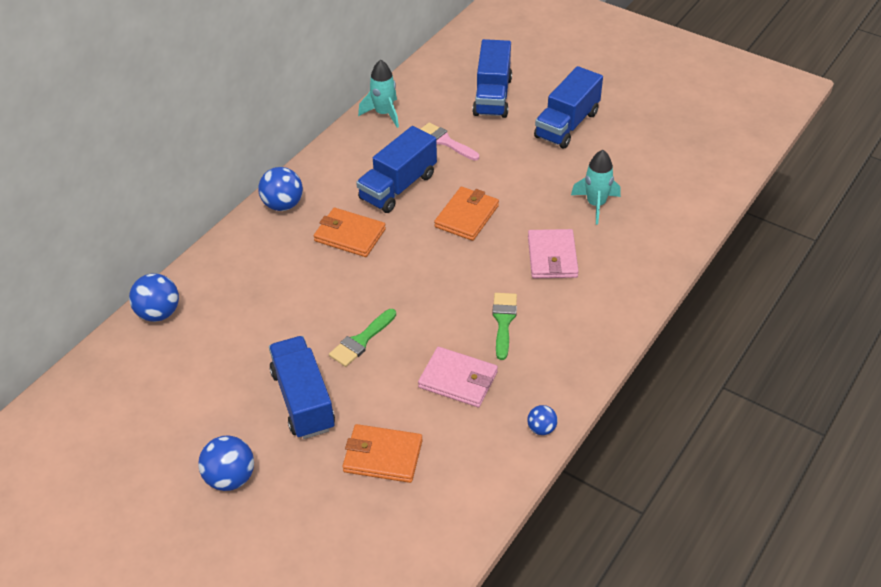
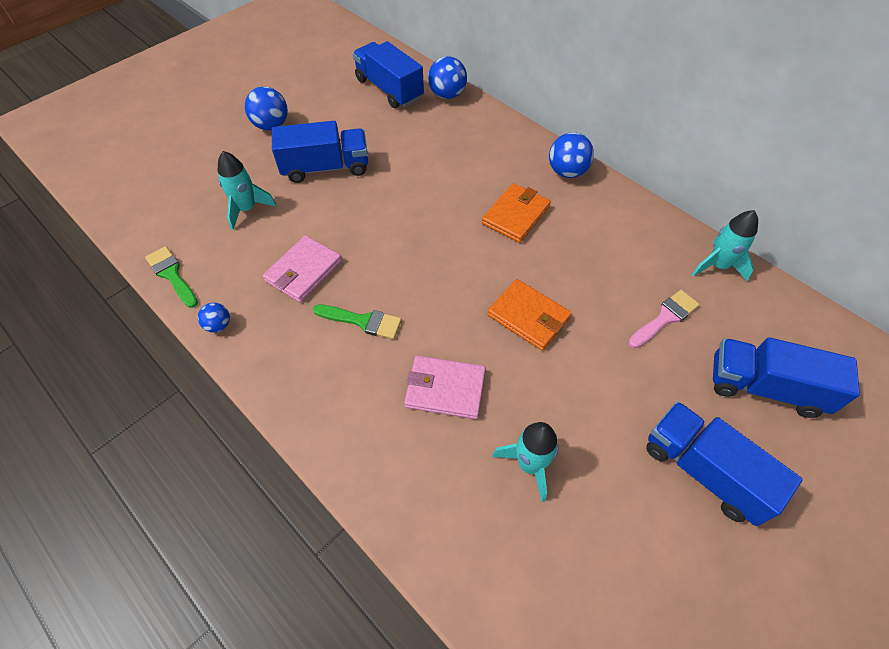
camera: 100 degrees right, 10 degrees up
green brush [329,309,396,367] -> green brush moved to [145,246,198,308]
orange wallet [342,424,423,483] -> turquoise rocket [218,151,276,230]
blue truck [356,126,437,213] -> blue truck moved to [353,41,424,108]

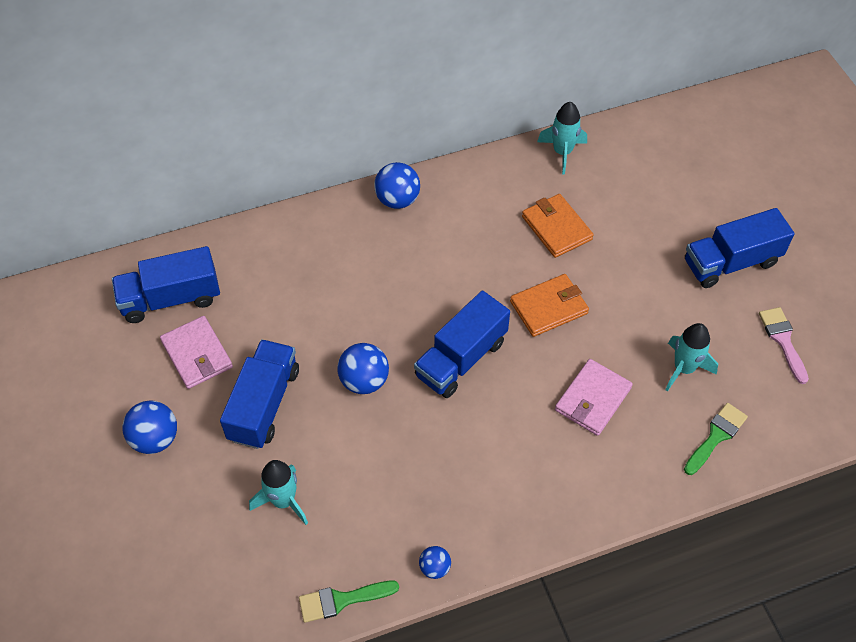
camera: 65 degrees left, 0 degrees up
pink wallet [263,235,342,303] -> pink wallet moved to [160,316,233,389]
green brush [313,304,402,339] -> green brush moved to [684,403,748,475]
blue ball [428,56,467,99] -> blue ball moved to [337,343,389,394]
orange wallet [482,183,551,243] -> orange wallet moved to [522,194,594,258]
pink brush [628,290,700,348] -> pink brush moved to [759,307,809,384]
blue truck [713,337,860,418] -> blue truck moved to [414,291,510,398]

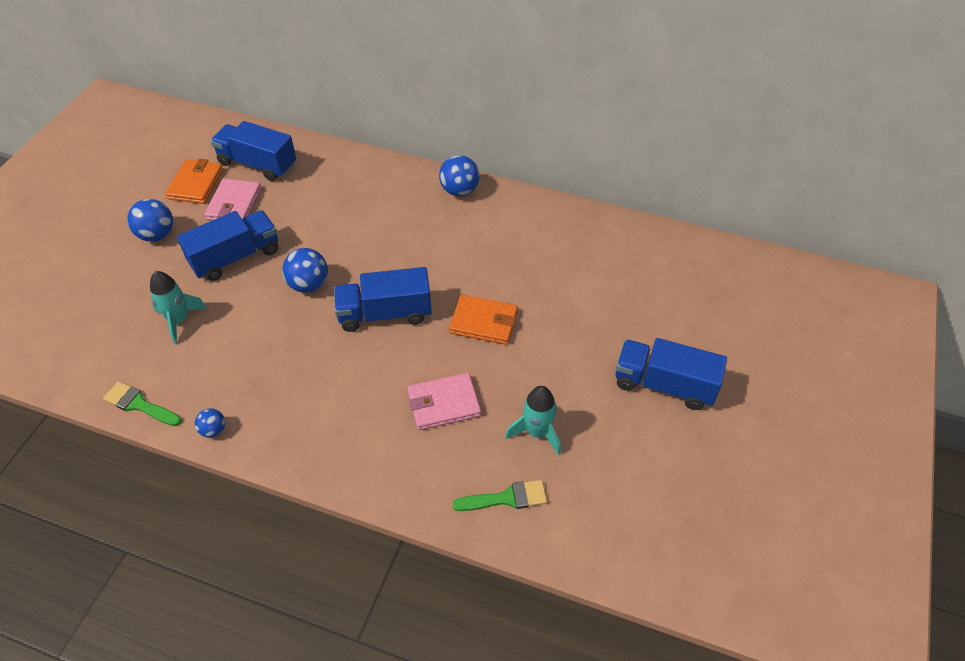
camera: 40 degrees right, 5 degrees down
orange wallet [522,194,594,258] -> orange wallet moved to [165,159,223,204]
turquoise rocket [537,102,587,175] -> none
pink brush [759,307,809,384] -> none

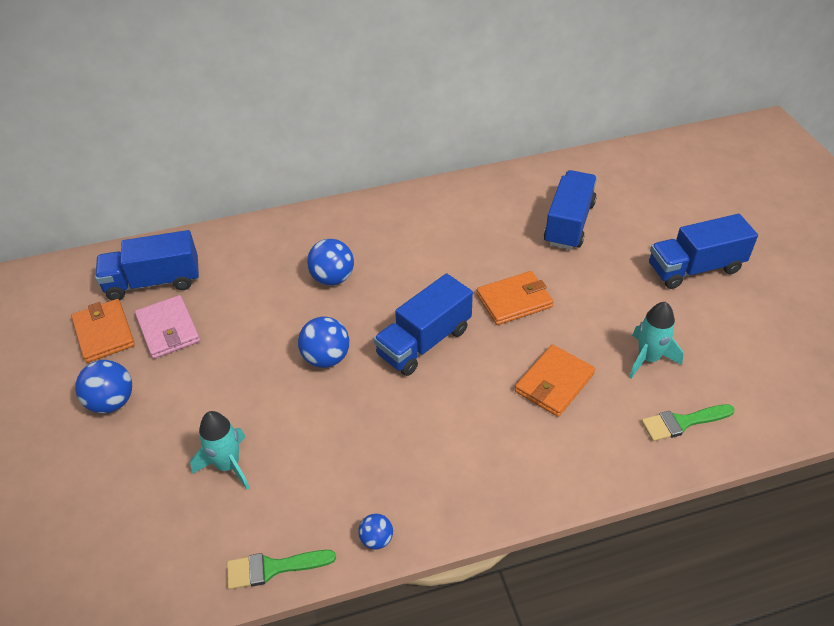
camera: 35 degrees left, 5 degrees down
blue truck [177,211,278,281] -> blue truck moved to [544,170,597,250]
pink wallet [407,373,481,430] -> orange wallet [515,345,595,417]
blue ball [439,155,480,196] -> blue ball moved to [307,239,354,286]
green brush [452,480,547,511] -> green brush turned 150 degrees counterclockwise [641,404,735,441]

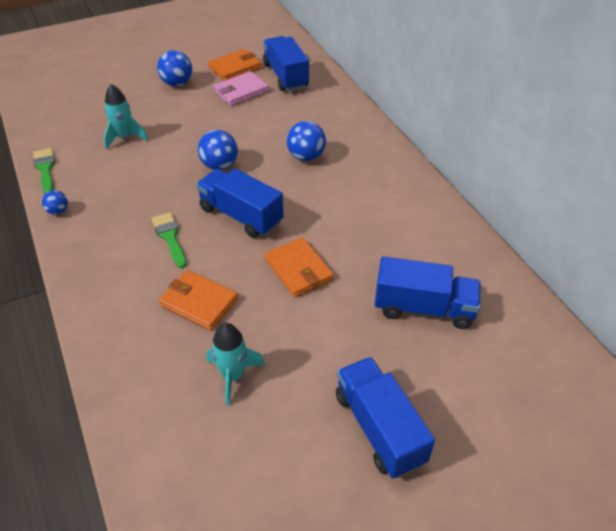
camera: 80 degrees right, 0 degrees up
green brush [641,404,735,441] -> green brush moved to [151,212,187,268]

